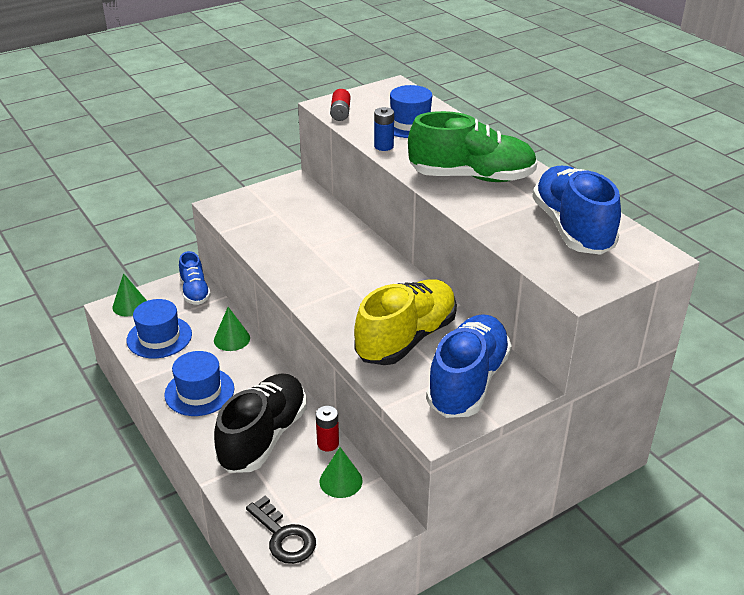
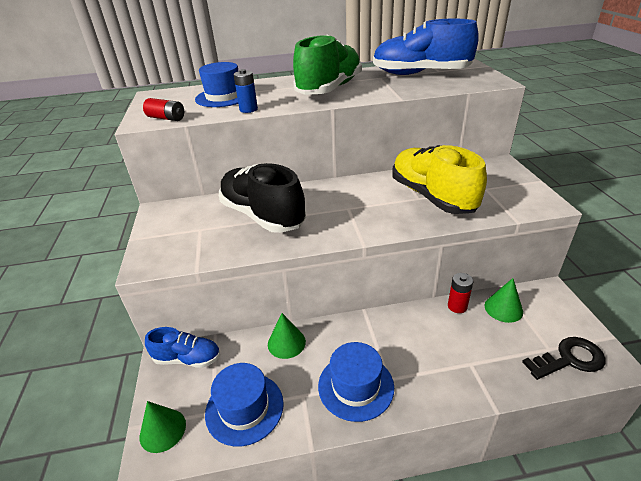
camera: 65 degrees left, 0 degrees up
black shoe [214,373,306,473] -> black shoe moved to [219,163,306,233]
blue shoe [426,314,512,418] -> none

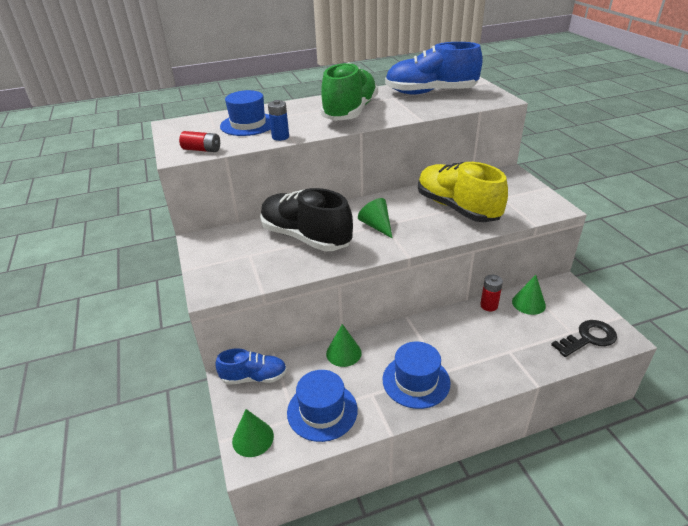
camera: 10 degrees left, 0 degrees up
none -> green cone [358,198,393,239]

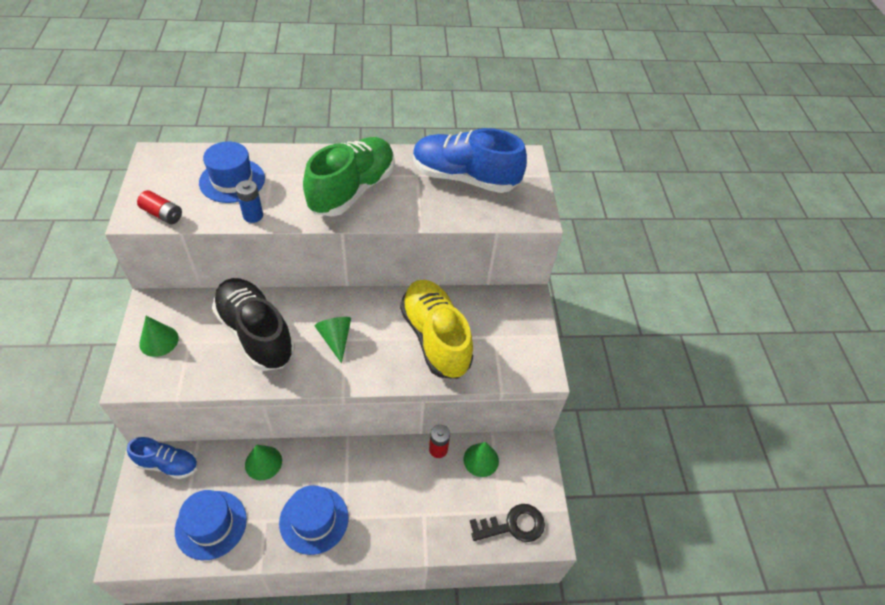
camera: 10 degrees right, 15 degrees up
green cone [232,409,274,457] -> green cone moved to [139,316,179,357]

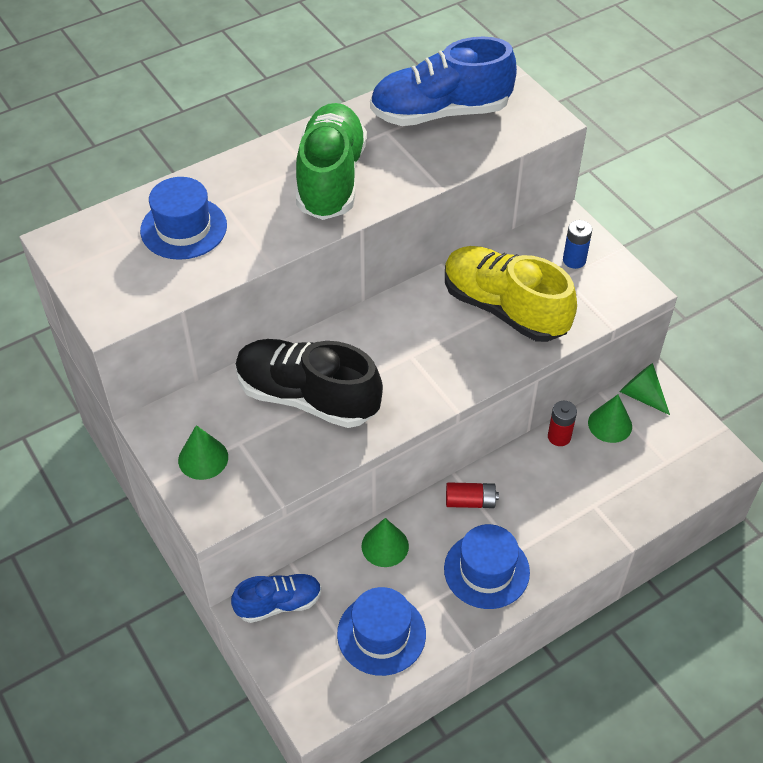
camera: 25 degrees left, 0 degrees up
red battery [137,190,182,224] -> red battery moved to [446,482,499,508]
blue battery [236,180,263,223] -> blue battery moved to [563,220,592,269]
green cone [315,317,351,364] -> green cone moved to [620,363,670,415]
black key [470,504,545,542] -> none

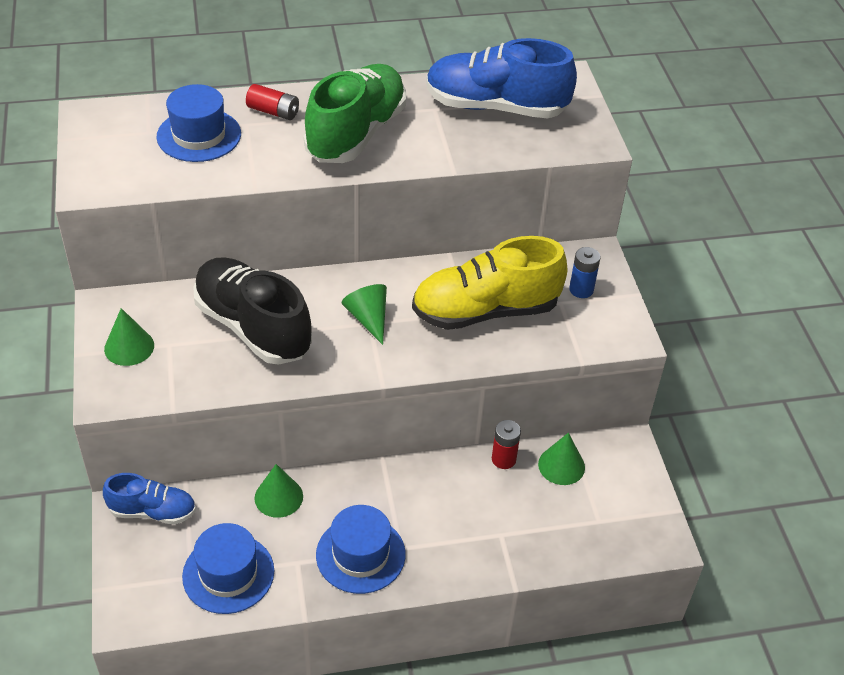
camera: 20 degrees right, 5 degrees down
yellow shoe [445,246,577,342] -> yellow shoe turned 75 degrees counterclockwise [412,236,567,330]
red battery [446,482,499,508] -> red battery moved to [246,84,299,120]
green cone [620,363,670,415] -> green cone moved to [341,284,387,345]

